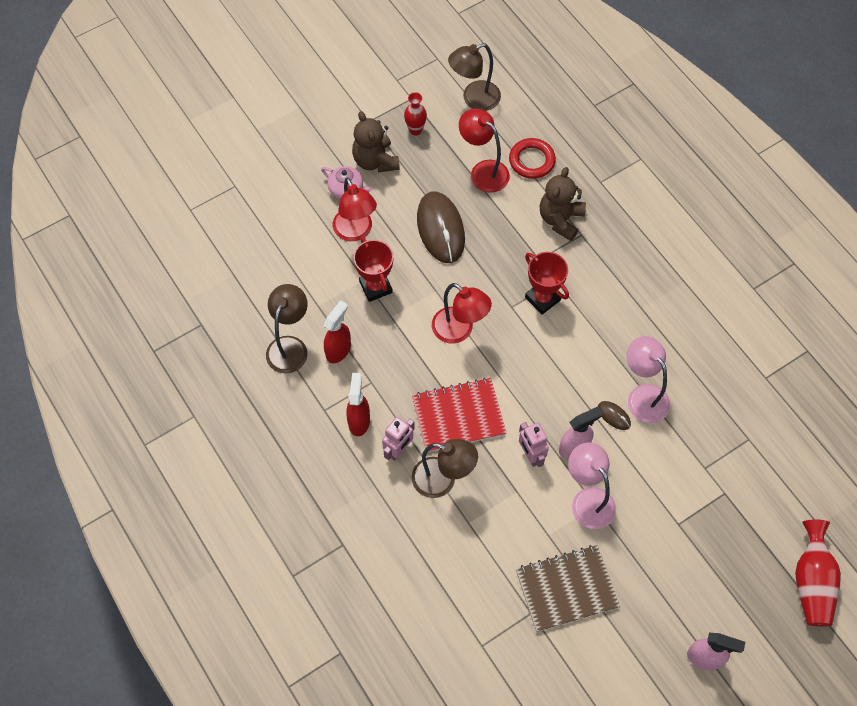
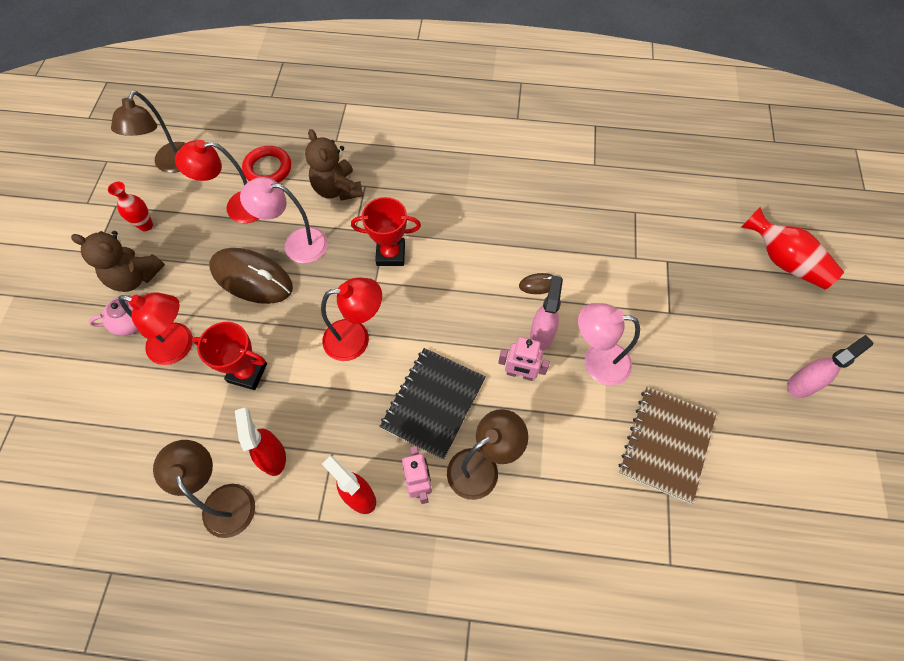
camera: 50 degrees left, 0 degrees up
red notebook [412,378,506,452] -> black notebook [379,348,486,460]
pink lamp [626,336,670,423] -> pink lamp moved to [240,177,328,263]

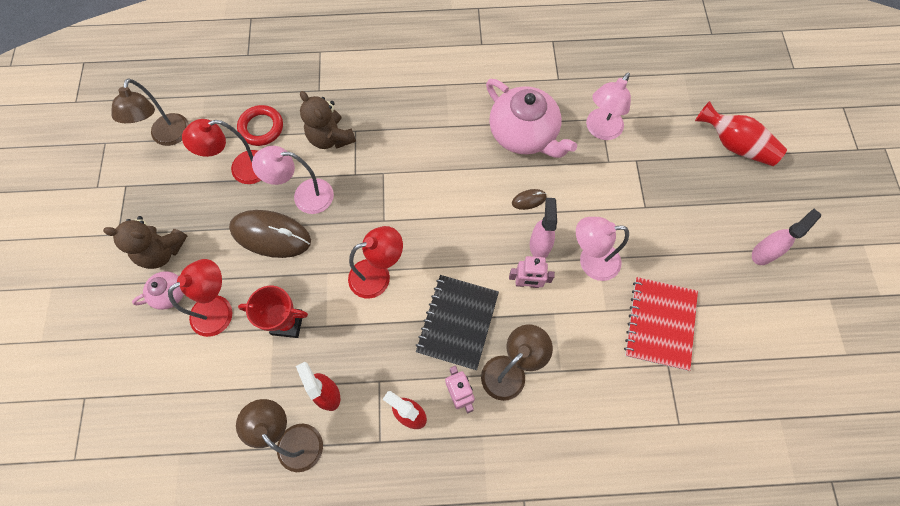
camera: 10 degrees left, 5 degrees up
red vase [108,182,153,231] -> none
red lamp [118,292,193,365] -> red lamp turned 45 degrees counterclockwise [168,259,232,337]
red trophy [351,197,421,266] -> none
brown notebook [619,387,716,504] -> red notebook [624,277,698,371]
none -> pink teapot [486,79,577,158]
none -> pink lamp [586,73,631,140]

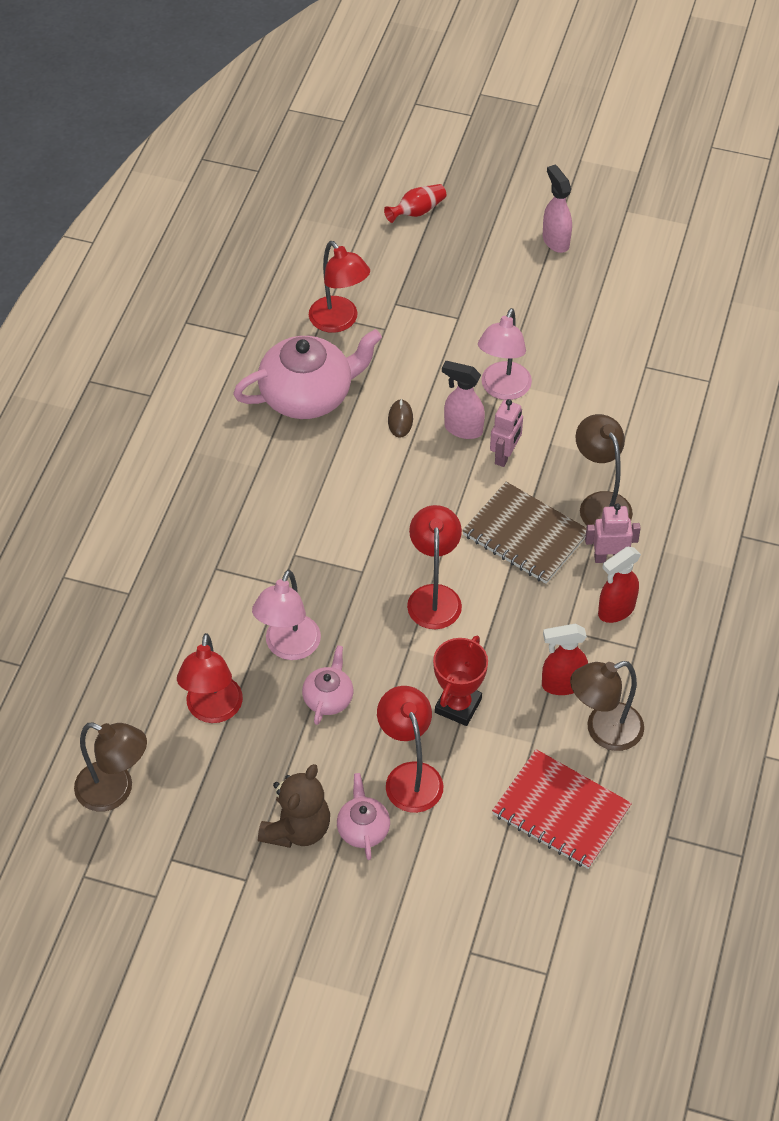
camera: 70 degrees left, 15 degrees down
brown mouse [229,210,311,258] -> pink teapot [302,645,354,725]
red ring [237,105,283,146] -> none
brown teddy bear [300,91,356,149] -> none
black notebook [416,275,499,370] -> brown notebook [462,482,586,584]
pink lamp [586,73,631,140] -> red lamp [309,241,370,333]
red notebook [624,277,698,371] -> red notebook moved to [492,749,632,869]
red vase [695,101,787,166] -> red vase [384,184,446,223], size x0.62

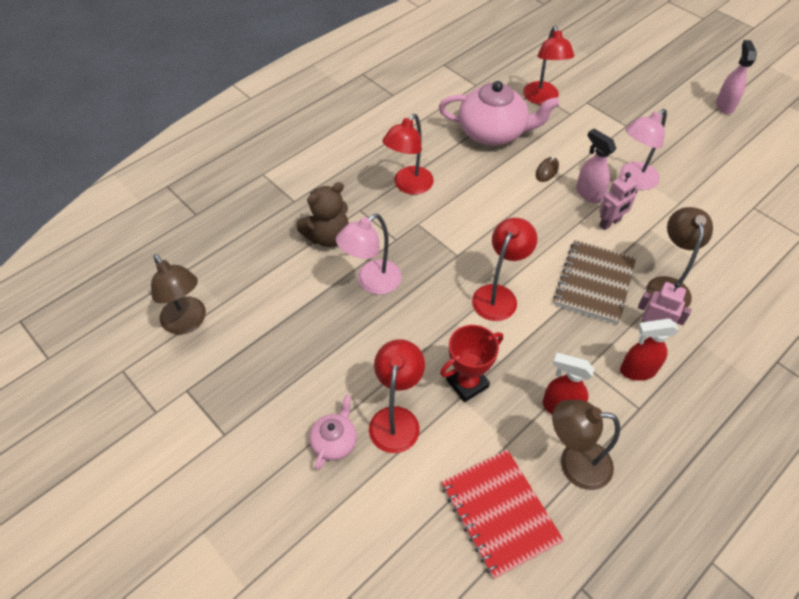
camera: 30 degrees right, 0 degrees up
red lamp [177,633,243,723] -> red lamp moved to [382,114,434,195]
brown teddy bear [258,764,330,848] -> brown teddy bear moved to [296,182,349,247]
pink teapot [302,645,354,725] -> none
red vase [384,184,446,223] -> none
brown notebook [462,482,586,584] -> brown notebook turned 45 degrees clockwise [553,240,636,325]

